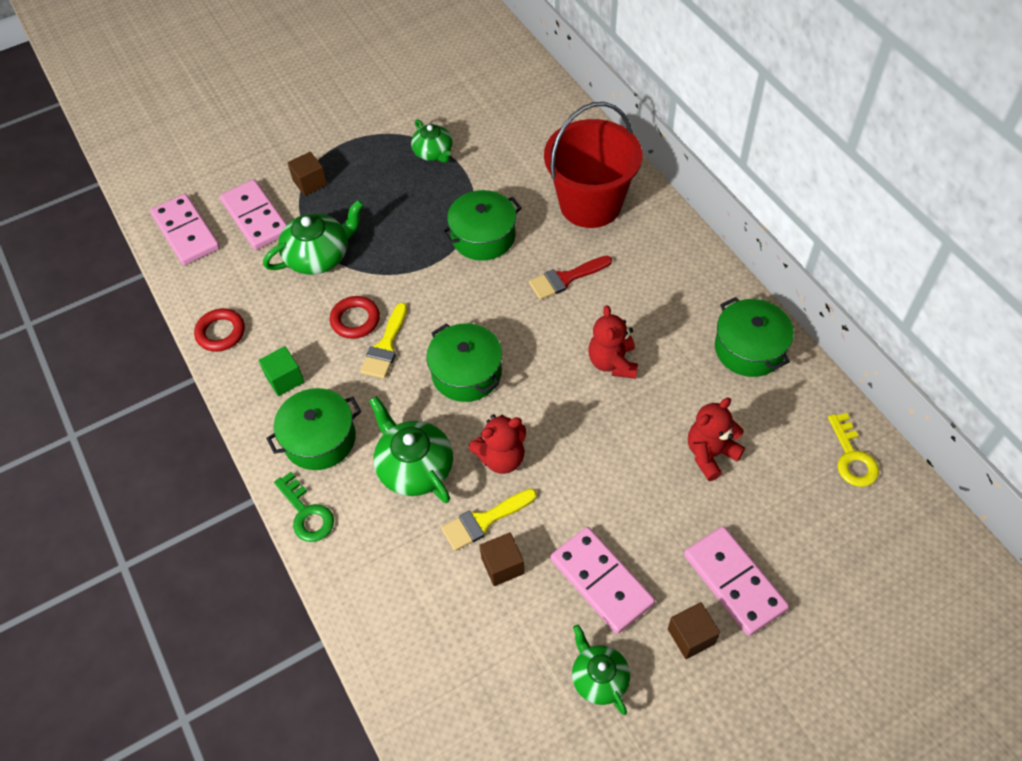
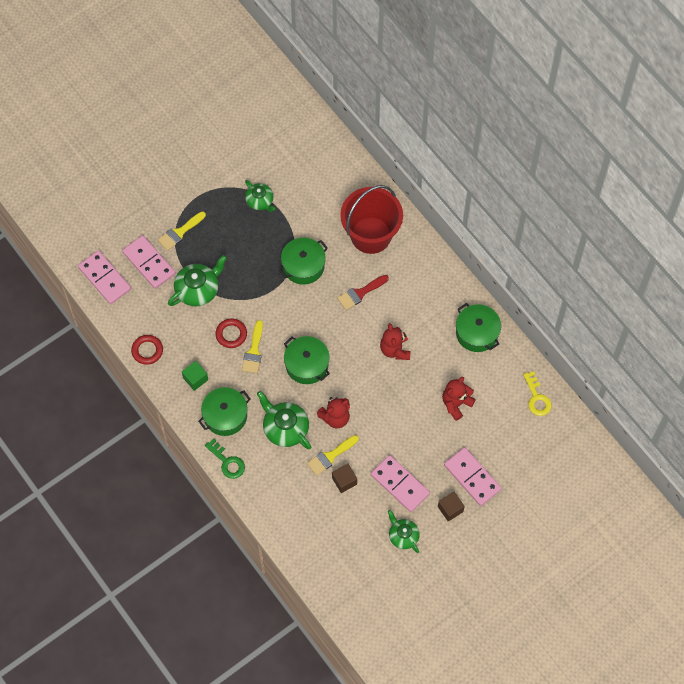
camera: 10 degrees left, 10 degrees up
brown cube [287,152,327,196] -> yellow brush [158,211,206,251]

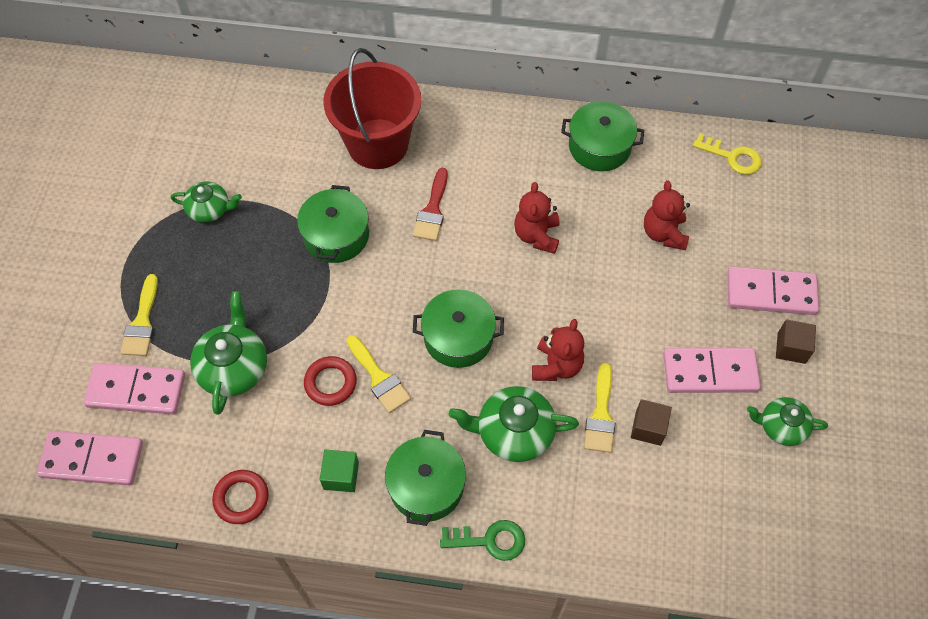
camera: 45 degrees left, 5 degrees down
red teddy bear [380,323,410,360] -> red teddy bear turned 60 degrees clockwise [514,182,559,254]

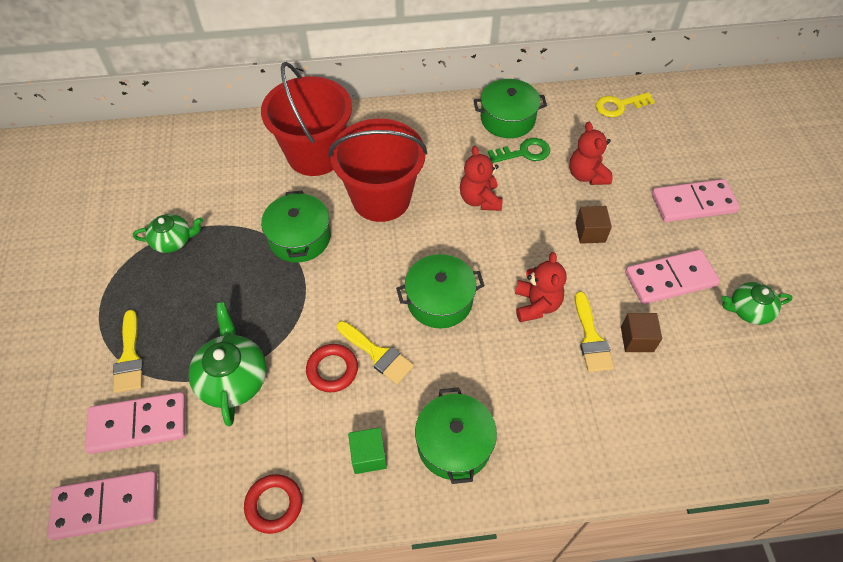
camera: 15 degrees left, 5 degrees down
red brush [413,168,448,241] -> red bucket [329,119,427,222]
green key [440,520,525,561] -> green key moved to [488,138,550,163]
green teapot [449,386,579,462] -> none
yellow key [693,134,762,175] -> yellow key turned 150 degrees clockwise [596,92,655,117]
brown cube [776,320,816,364] -> brown cube moved to [575,206,612,244]

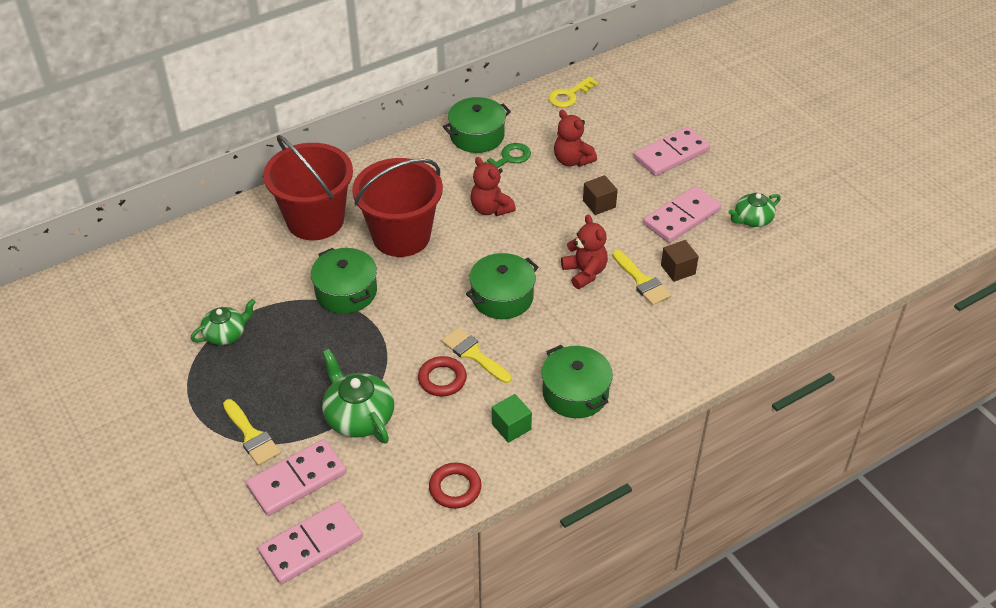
camera: 25 degrees left, 10 degrees down
yellow brush [337,321,414,384] -> yellow brush turned 150 degrees counterclockwise [442,327,512,383]

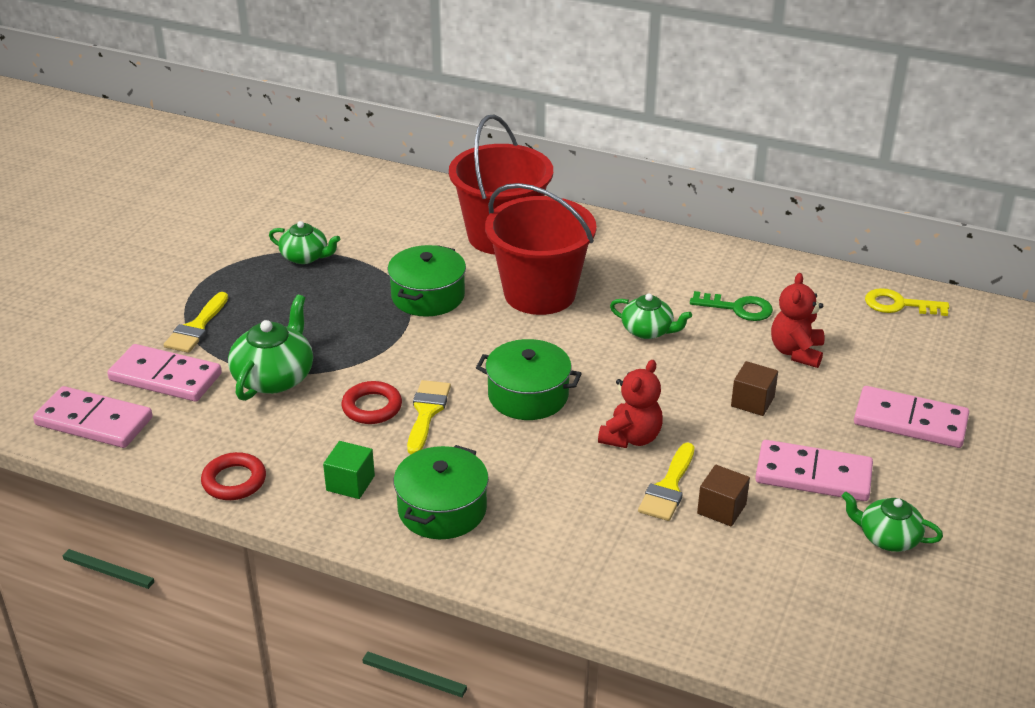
camera: 55 degrees right, 10 degrees down
green pot [443,97,511,153] -> none
red teddy bear [470,157,516,216] -> green teapot [610,294,692,339]

